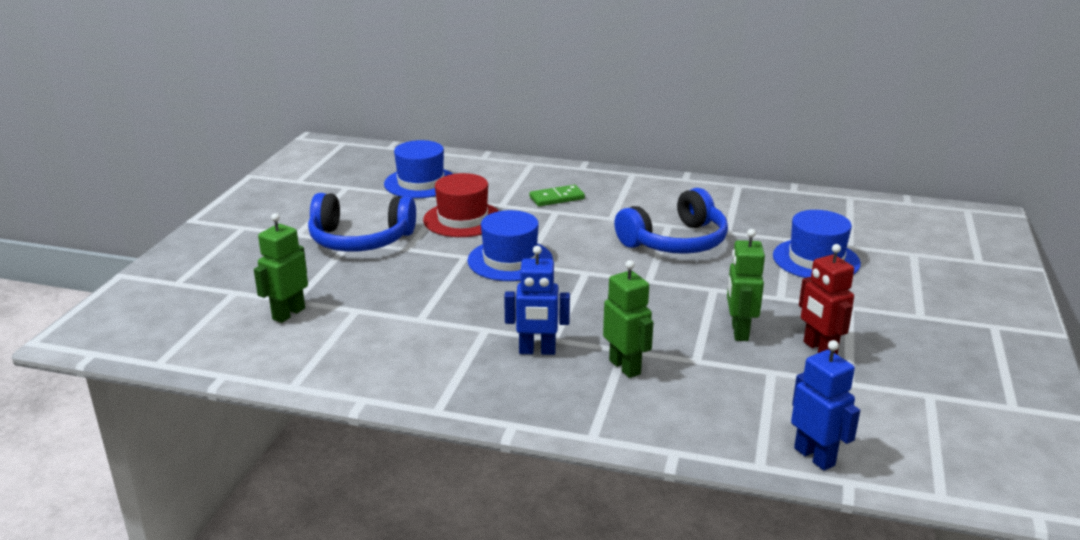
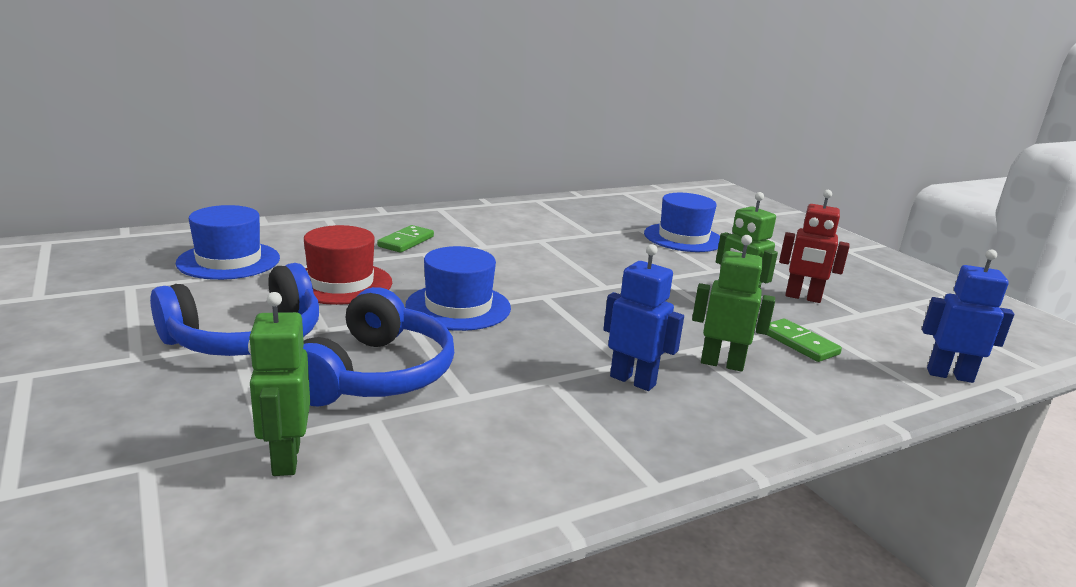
camera: 45 degrees left, 5 degrees down
blue robot [504,246,570,355] -> blue robot turned 105 degrees counterclockwise [603,244,684,391]
blue headphones [614,188,728,254] -> blue headphones moved to [303,287,454,407]
none -> green domino [768,318,842,362]

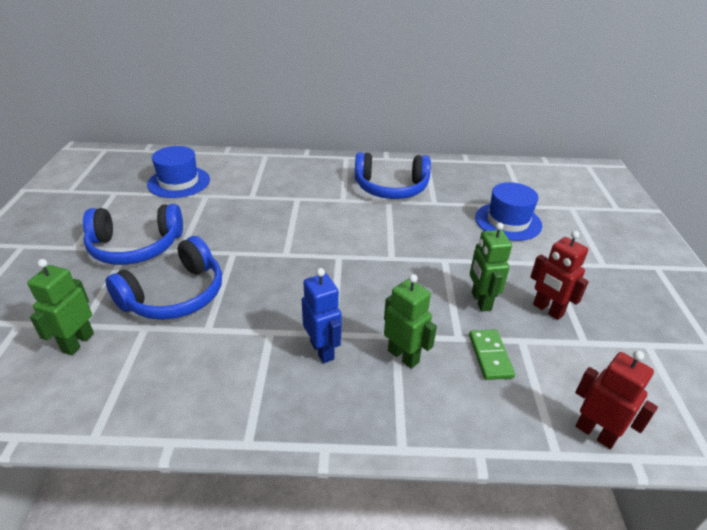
camera: 30 degrees right, 15 degrees up
red hat [304,225,392,305] -> none
green domino [377,225,434,253] -> none
blue hat [405,246,511,331] -> none
blue robot [922,249,1014,383] -> red robot [575,350,658,449]
none -> blue headphones [355,152,431,199]

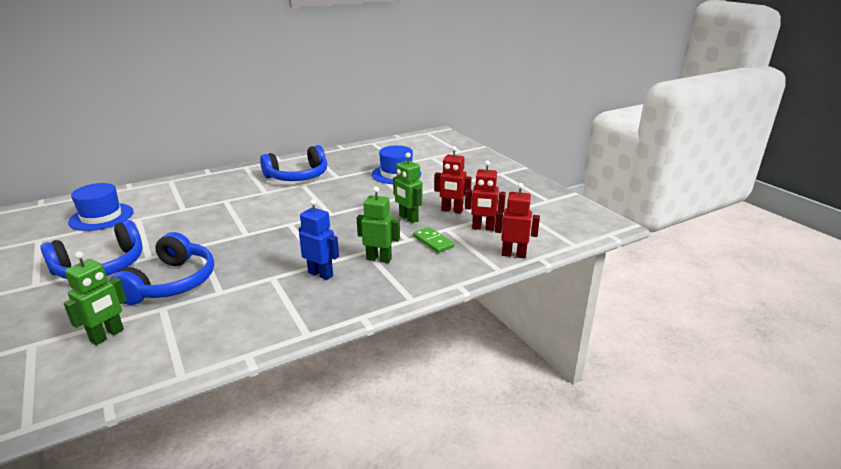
camera: 30 degrees left, 10 degrees down
green robot [27,259,94,355] -> green robot turned 135 degrees counterclockwise [64,251,127,345]
none -> red robot [465,161,506,231]

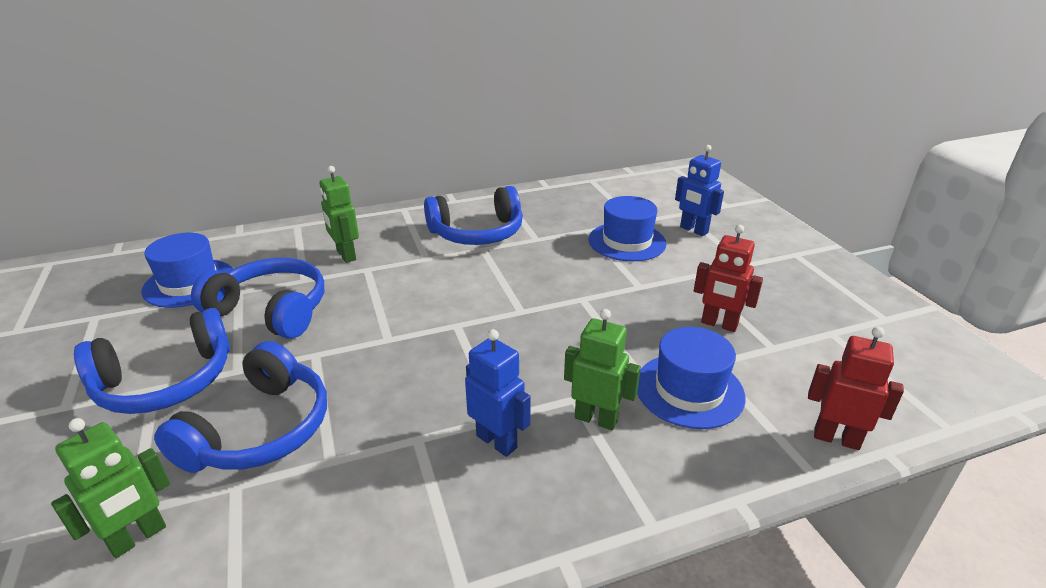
camera: 10 degrees right, 5 degrees up
green robot [393,153,422,223] -> green robot moved to [319,166,359,263]
green domino [413,227,454,253] -> blue hat [637,327,745,429]
red robot [465,161,506,231] -> none
none -> blue headphones [191,258,324,339]
none -> blue robot [675,145,724,236]

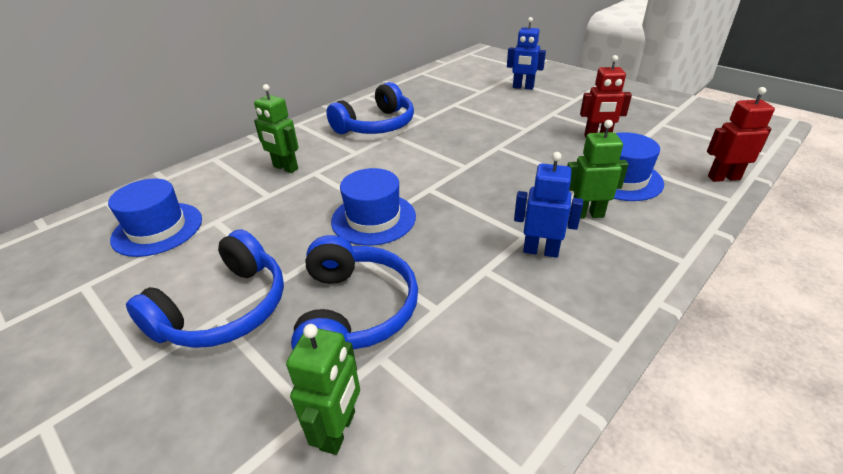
camera: 25 degrees left, 5 degrees up
blue headphones [191,258,324,339] -> none
blue hat [589,196,667,261] -> blue hat moved to [331,168,416,246]

